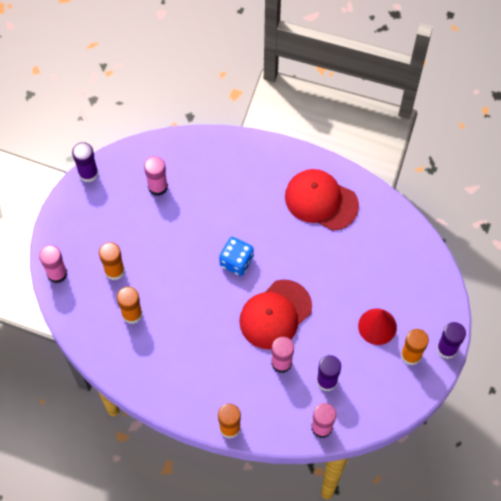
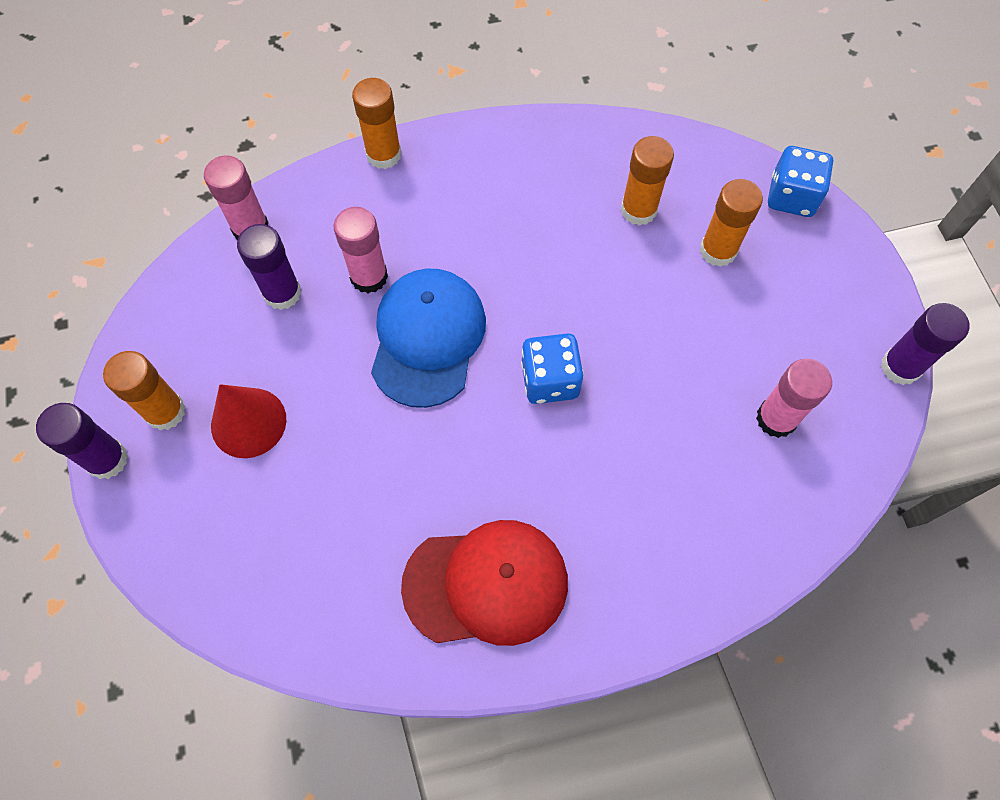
camera: 145 degrees right, 0 degrees up
pink glue stick [39,245,68,283] -> blue dice [768,146,833,217]
red cap [239,279,312,349] -> blue cap [371,268,486,408]

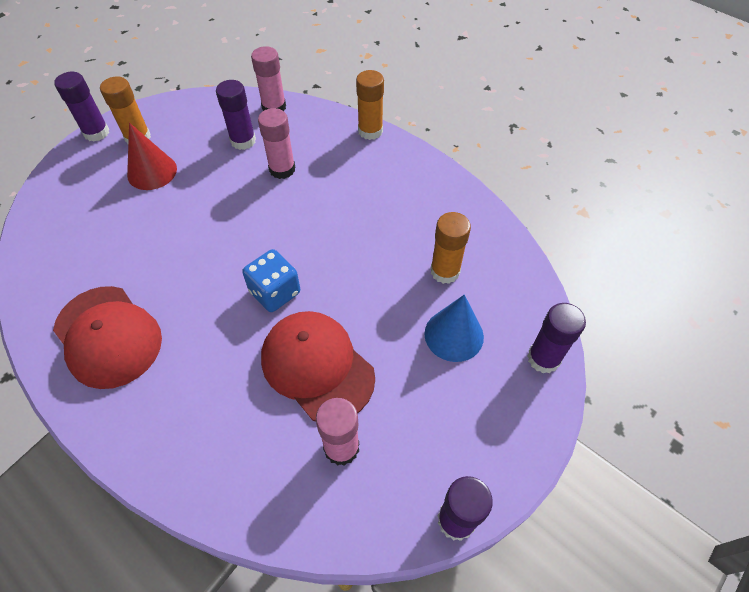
camera: 55 degrees right, 10 degrees down
blue cap [371,268,486,408] -> none
orange glue stick [700,179,763,267] -> blue cone [424,295,484,362]
blue dice [768,146,833,217] -> purple glue stick [527,303,586,373]
none -> red cap [261,311,375,421]

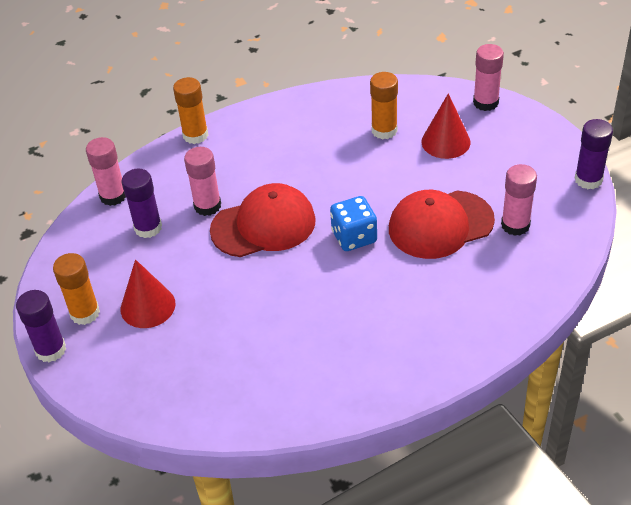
camera: 65 degrees left, 10 degrees down
red cap [53,286,162,389] -> red cap moved to [210,183,316,257]
blue cone [424,295,484,362] -> red cone [421,93,470,159]
purple glue stick [527,303,586,373] -> pink glue stick [473,44,504,111]

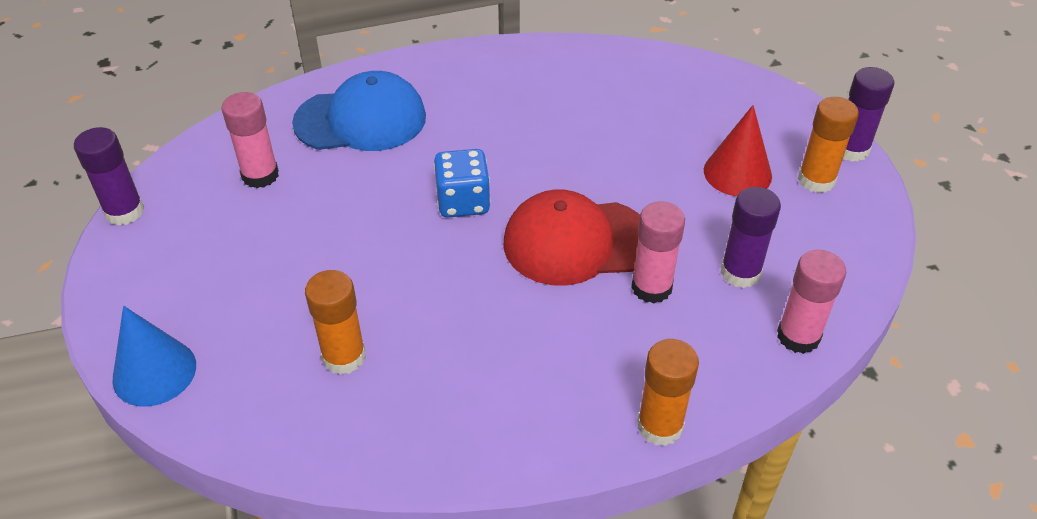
camera: 170 degrees left, 0 degrees up
red cap [389,190,495,259] -> none
red cone [421,93,470,159] -> none
pink glue stick [473,44,504,111] -> blue cone [112,306,196,407]
none -> blue cap [292,71,426,151]

